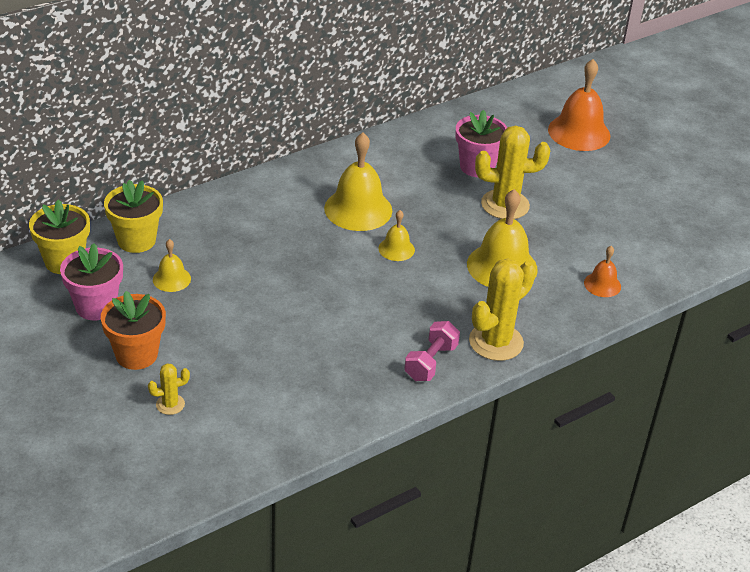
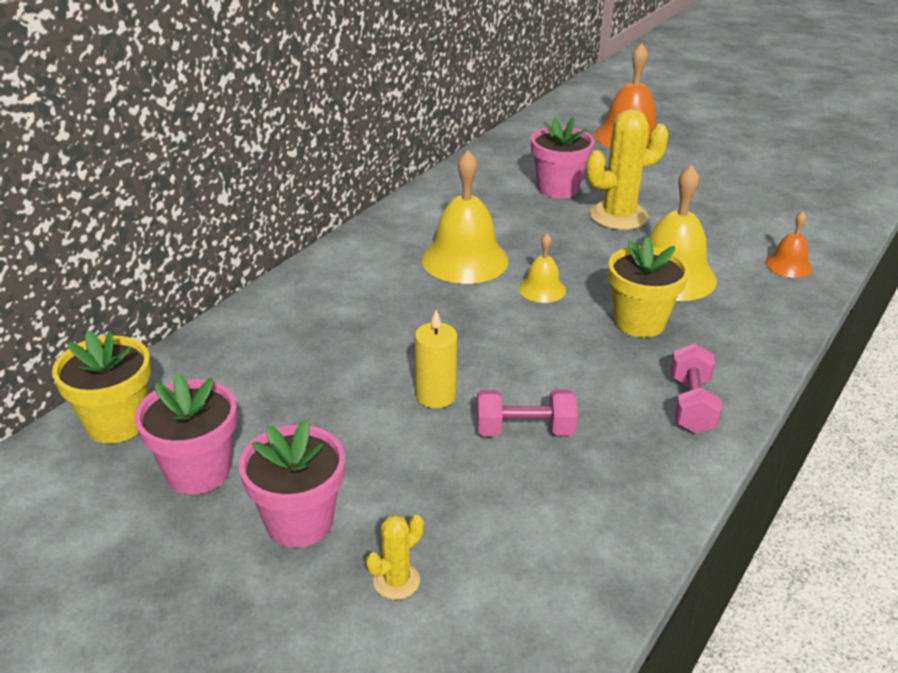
camera: 20 degrees left, 5 degrees down
orange flower pot [101,291,166,370] -> pink flower pot [239,419,345,548]
yellow flower pot [104,180,163,253] -> yellow flower pot moved to [608,237,689,338]
yellow bell [153,239,191,292] -> none
yellow cactus [469,258,536,361] -> none
none -> yellow candle [415,310,457,408]
none -> pink dumbbell [476,389,578,436]

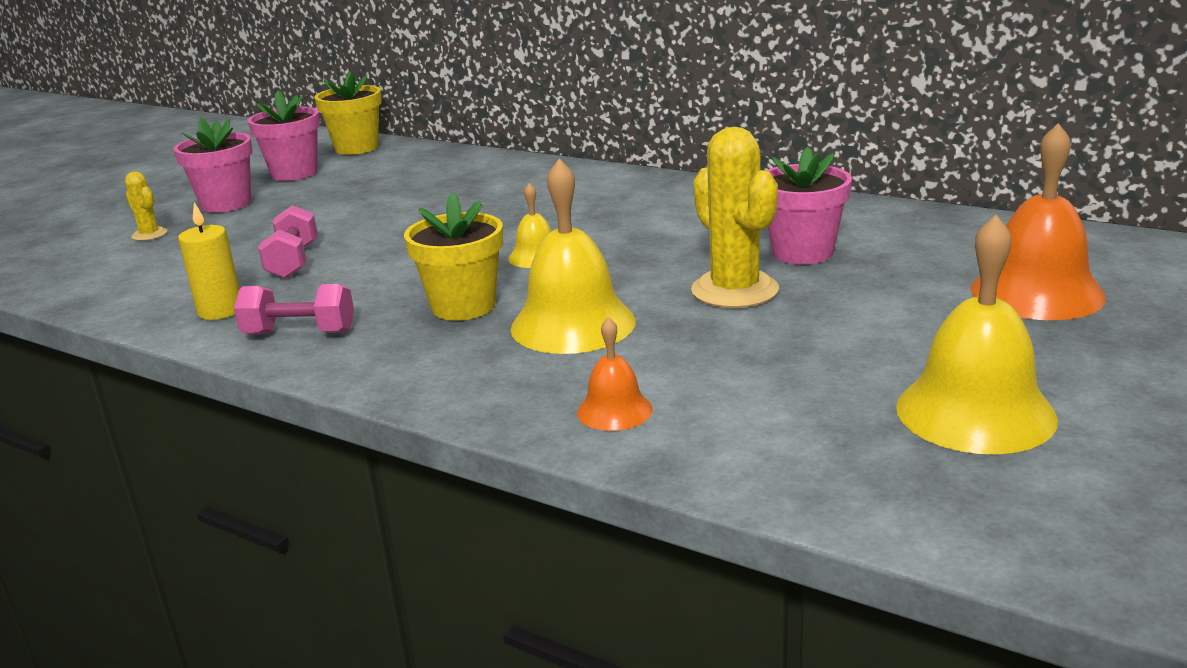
camera: 90 degrees right, 10 degrees down
yellow candle [415,310,457,408] -> yellow candle moved to [178,202,239,320]
yellow bell [422,150,509,284] -> yellow bell moved to [896,215,1058,454]

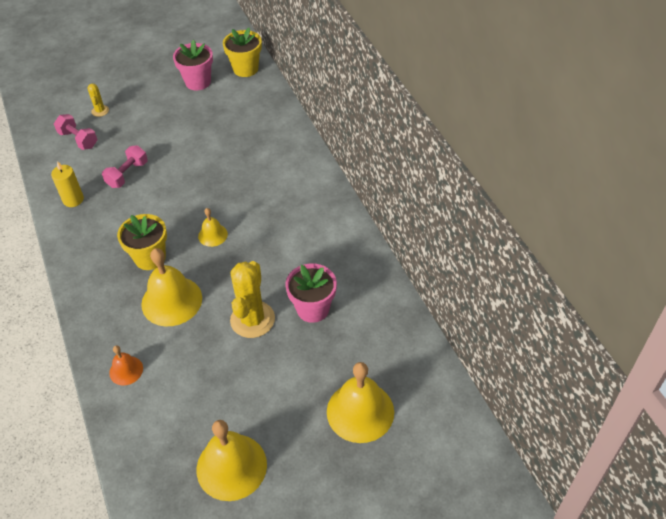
camera: 35 degrees right, 25 degrees up
pink flower pot [174,117,253,213] -> none
pink dumbbell [234,284,354,334] -> pink dumbbell moved to [54,114,98,150]
orange bell [971,123,1106,320] -> yellow bell [327,362,394,443]

